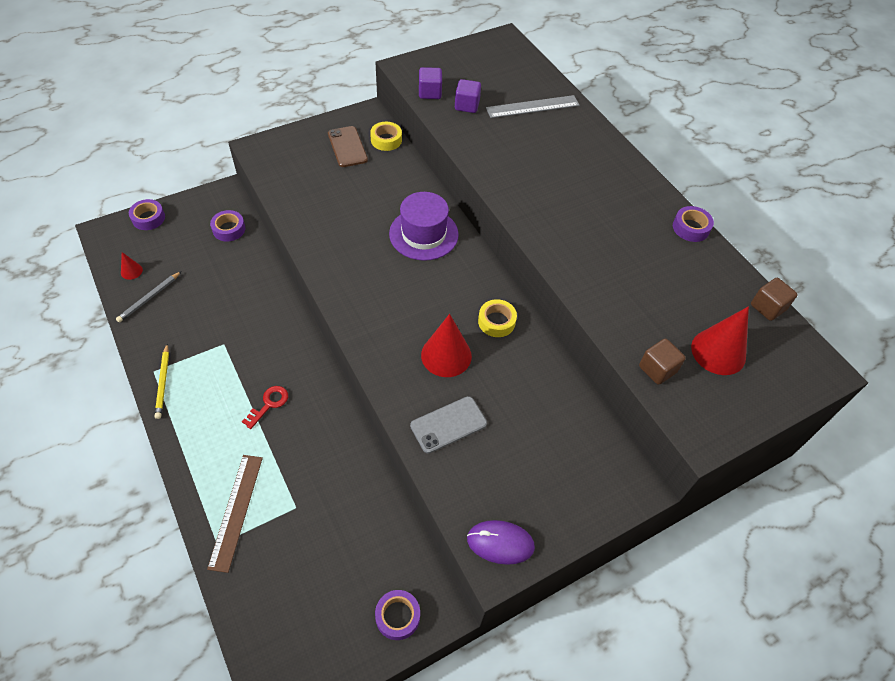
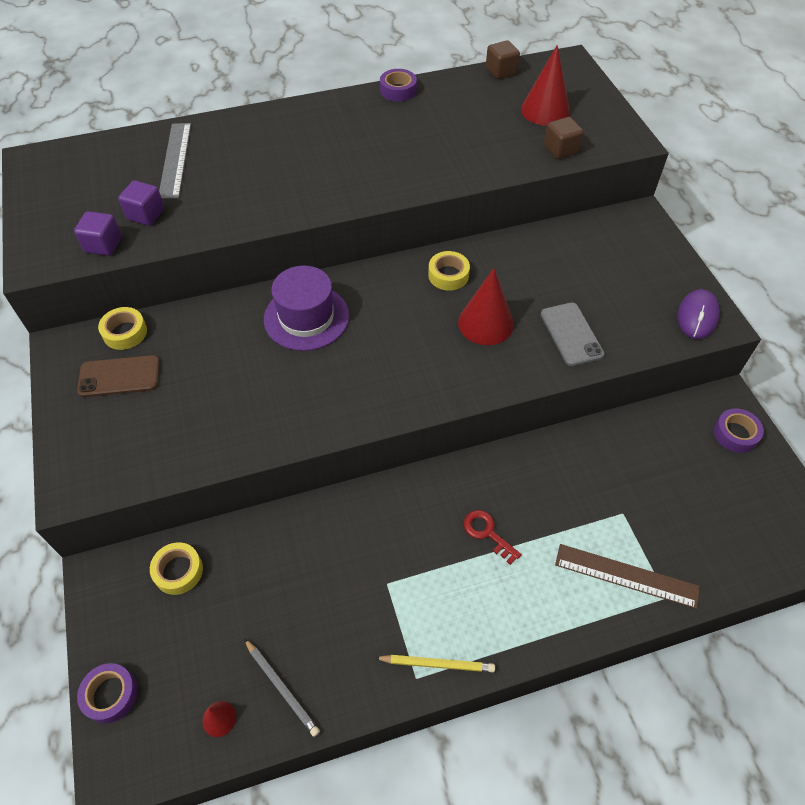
camera: 75 degrees left, 0 degrees up
purple tape [210,210,245,242] -> yellow tape [150,542,203,595]

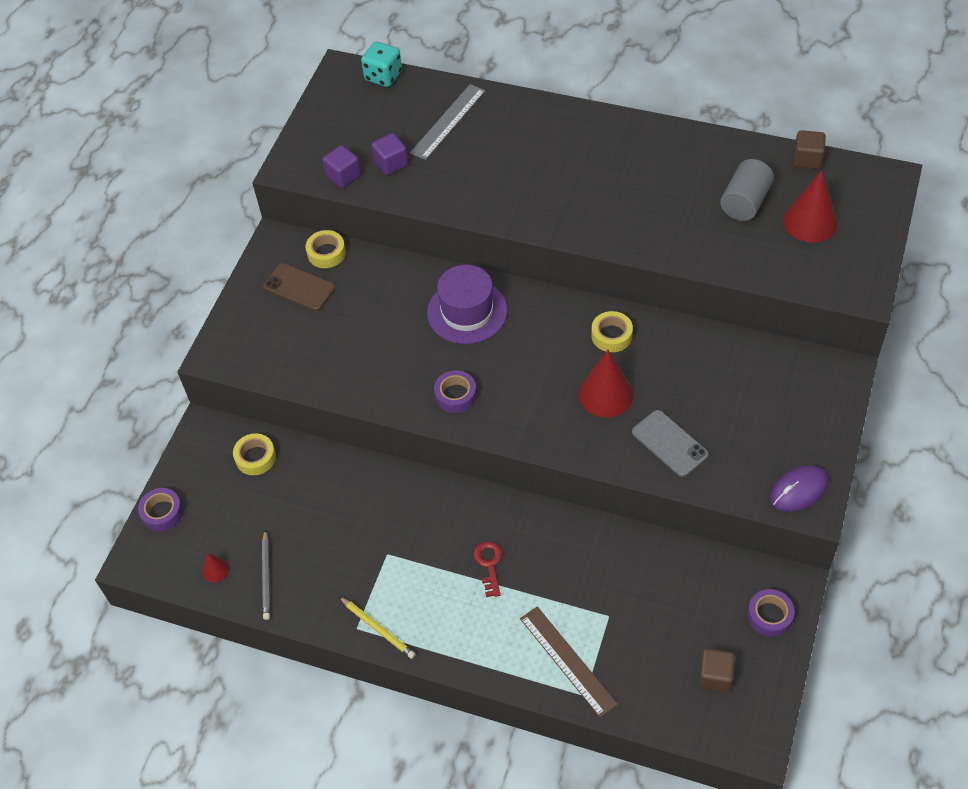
camera: 40 degrees right, 0 degrees up
purple tape [380,69,417,102] -> purple tape moved to [434,370,477,413]
grey phone [541,303,605,366] -> grey phone turned 60 degrees counterclockwise [632,410,709,477]
brown cube [544,117,584,159] -> brown cube moved to [698,648,735,692]
none -> turquoise dice [361,42,402,87]
none -> grey cylinder [720,159,774,221]

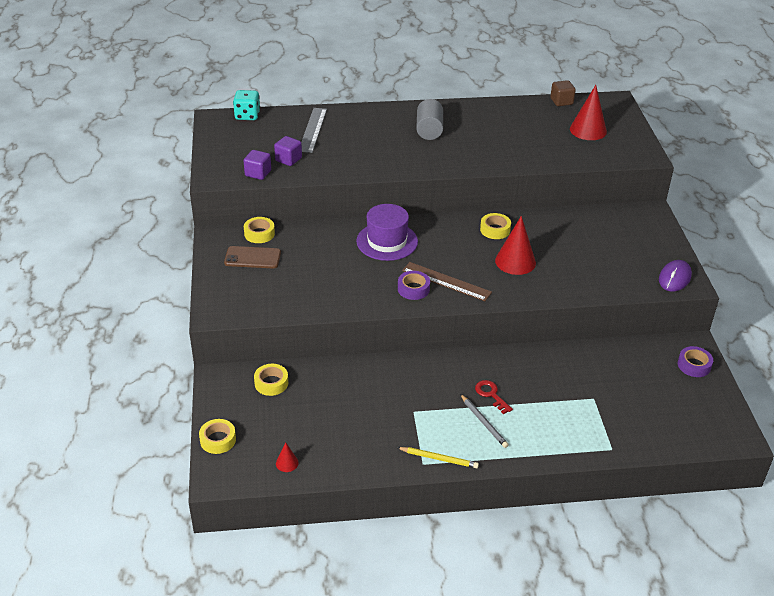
camera: 30 degrees left, 15 degrees down
purple tape [138,488,183,531] -> yellow tape [199,419,236,454]
grey pencil [262,530,270,620] -> grey pencil moved to [460,394,508,448]
brown ruler [520,606,618,718] -> brown ruler moved to [402,262,492,301]
grey phone [632,410,709,477] -> none
brown cube [698,648,735,692] -> none
grey cylinder [720,159,774,221] -> grey cylinder moved to [416,99,443,140]

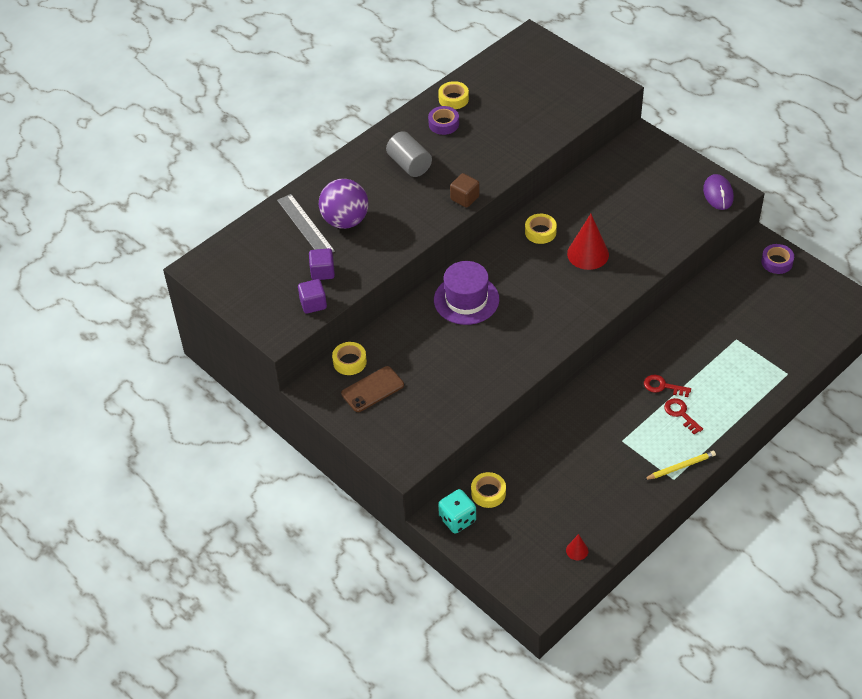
camera: 35 degrees left, 10 degrees up
yellow tape [199,419,236,454] -> yellow tape moved to [438,81,469,109]
turquoise dice [233,90,260,120] -> turquoise dice moved to [438,489,476,534]
purple tape [398,271,430,300] -> purple tape moved to [428,106,459,135]
brown ruler [402,262,492,301] -> none
grey pencil [460,394,508,448] -> red key [664,398,703,435]
brown cube [550,80,576,106] -> brown cube moved to [450,173,480,208]
red cone [570,85,607,140] -> none
none -> purple ball [319,179,369,229]

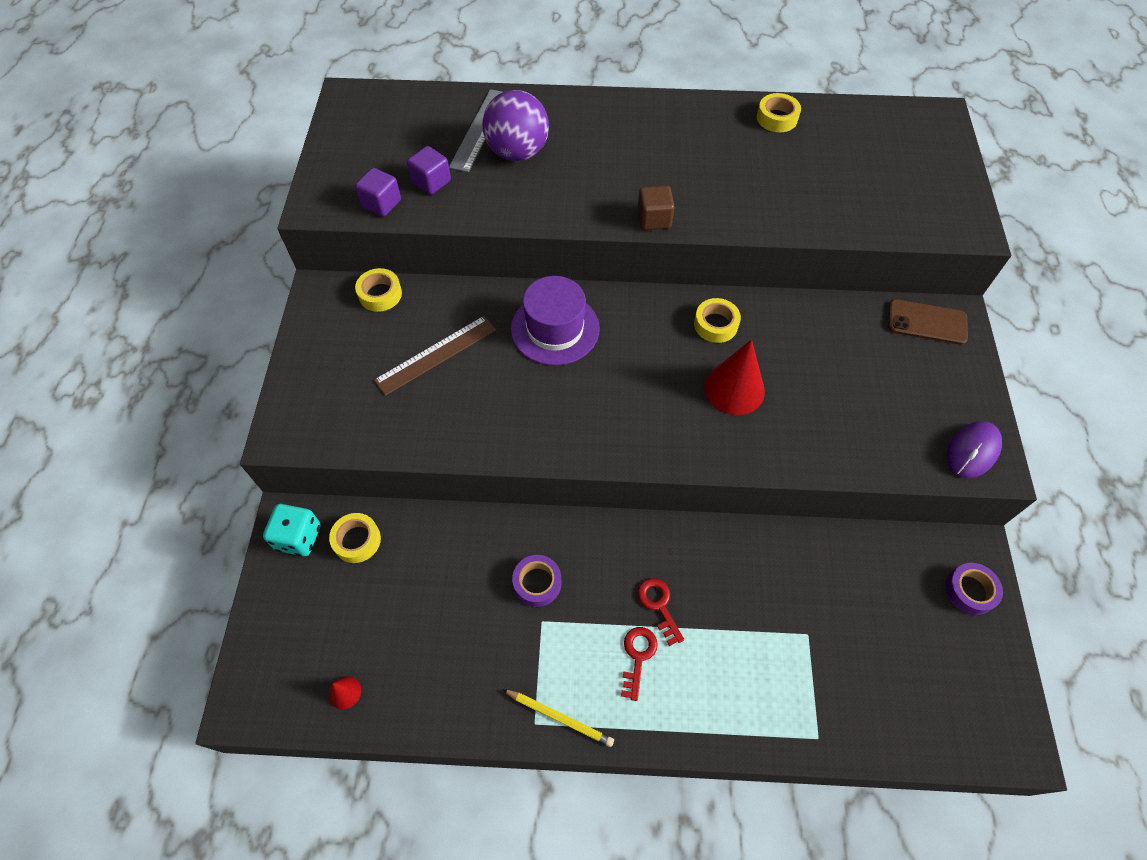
camera: 45 degrees right, 10 degrees up
brown phone [341,366,404,412] -> brown phone moved to [888,299,968,345]
grey cylinder [386,131,432,177] -> none
purple tape [428,106,459,135] -> purple tape moved to [512,555,561,607]
none -> brown ruler [374,316,496,396]

